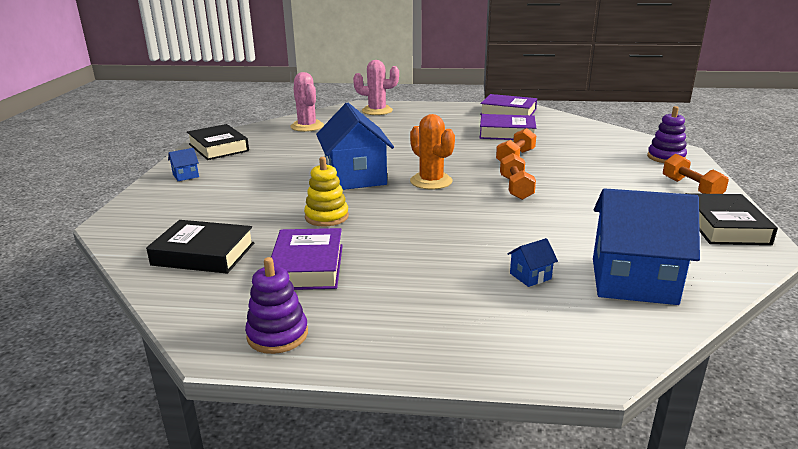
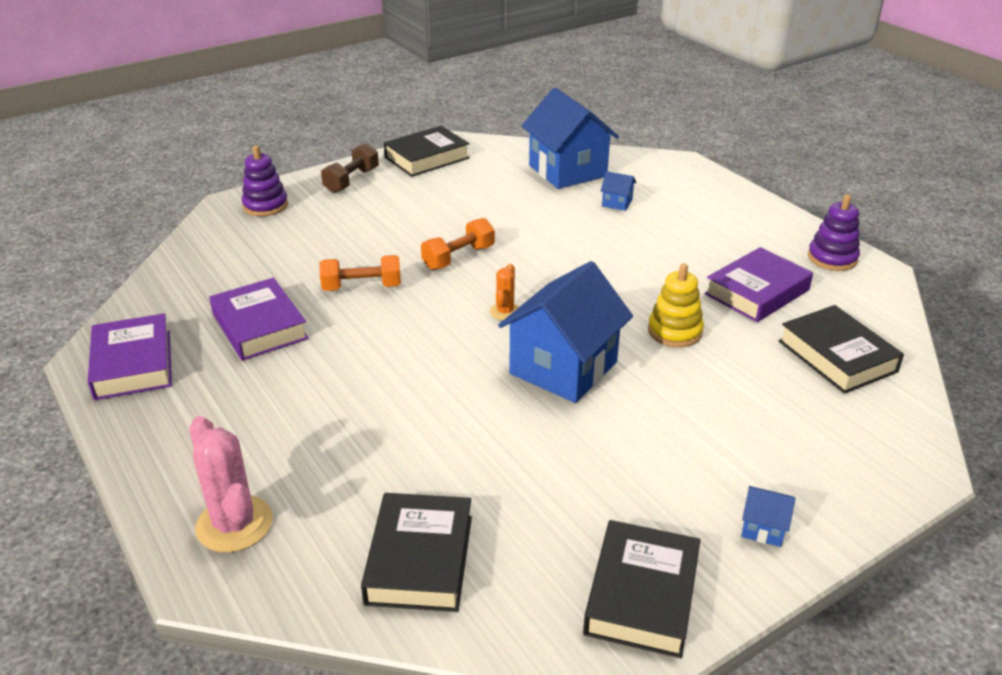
camera: 130 degrees left, 10 degrees up
pink cactus [290,72,324,132] -> black book [361,493,472,612]
orange cactus [410,114,455,189] -> orange cactus [490,264,519,320], size x0.54
orange dumbbell [663,154,729,194] -> brown dumbbell [321,143,379,193]

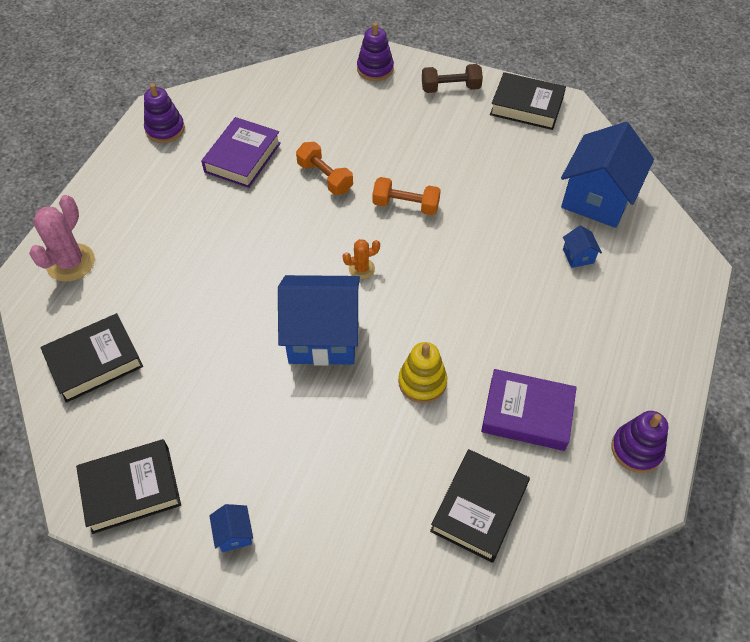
camera: 55 degrees right, 20 degrees up
purple book [88,313,172,400] -> purple stacking toy [144,84,185,143]

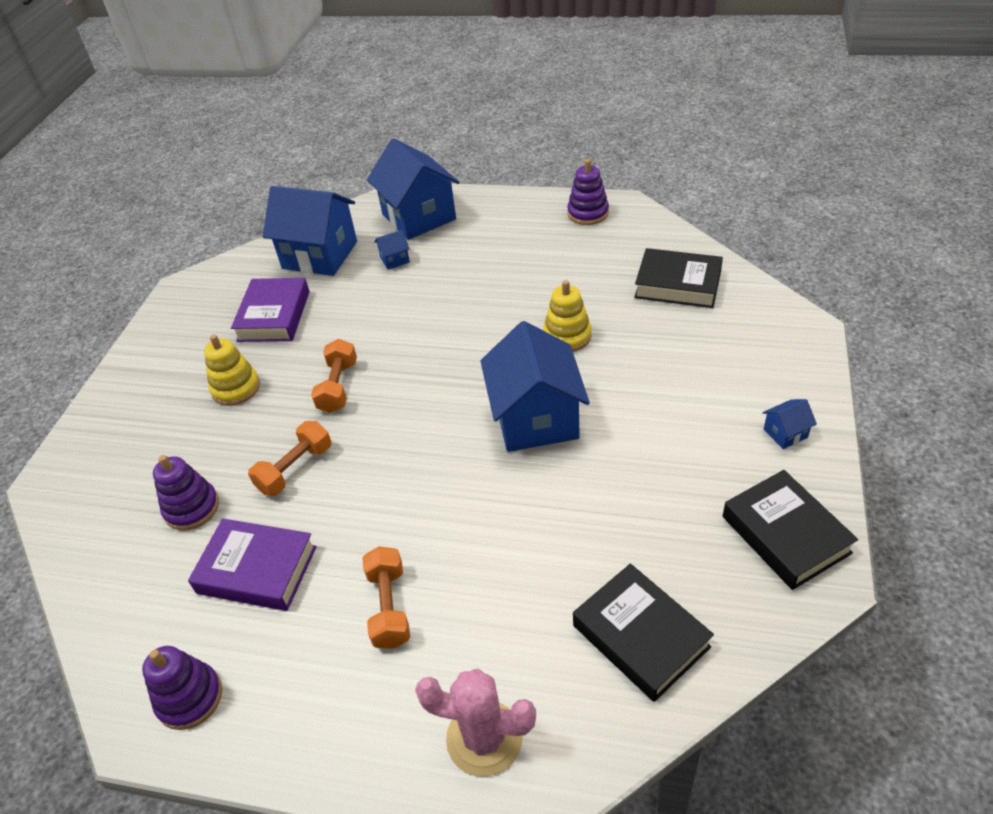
camera: 95 degrees left, 10 degrees down
orange cactus [343,239,380,279] -> none
purple stacking toy [357,23,394,81] -> purple stacking toy moved to [153,455,219,530]
brown dumbbell [422,64,483,93] -> none
purple book [481,369,577,451] -> purple book moved to [231,278,309,342]
black book [490,72,566,130] -> none
none -> yellow stacking toy [204,334,260,406]
none -> orange dumbbell [362,546,410,649]
none -> blue house [367,138,459,240]

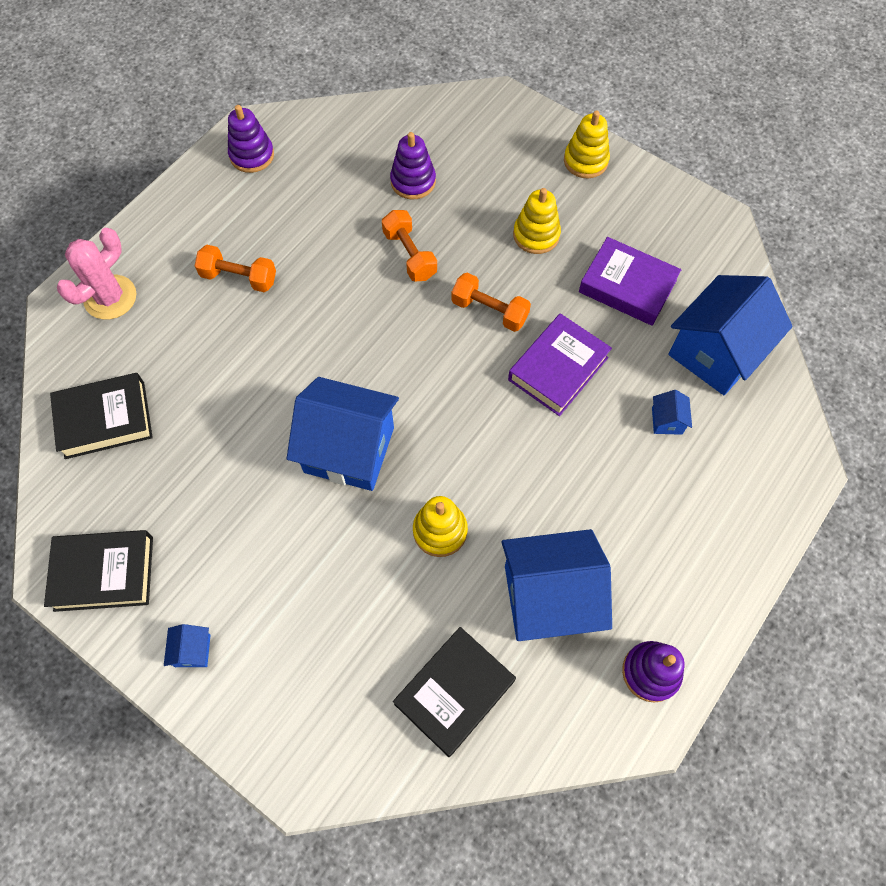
camera: 110 degrees right, 20 degrees up
purple book [188,519,317,611] -> purple book moved to [508,313,612,416]
blue house [367,138,459,240] -> blue house moved to [502,529,612,641]
none -> yellow stacking toy [564,111,610,178]

